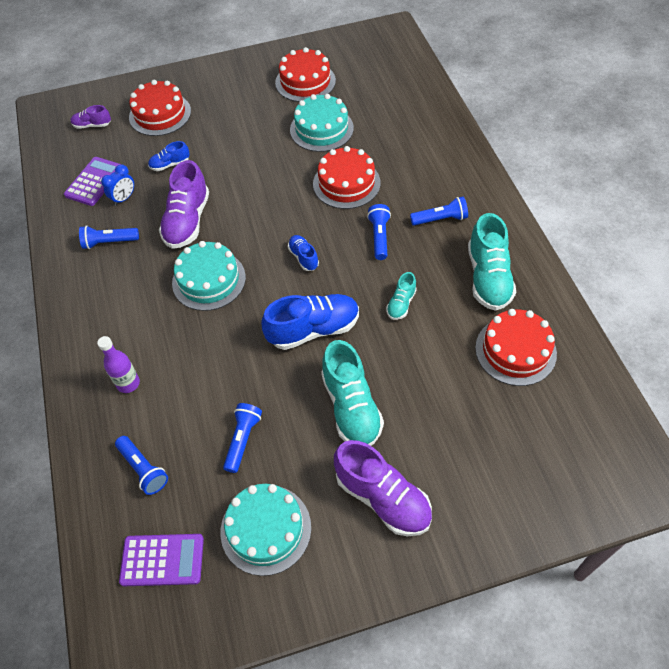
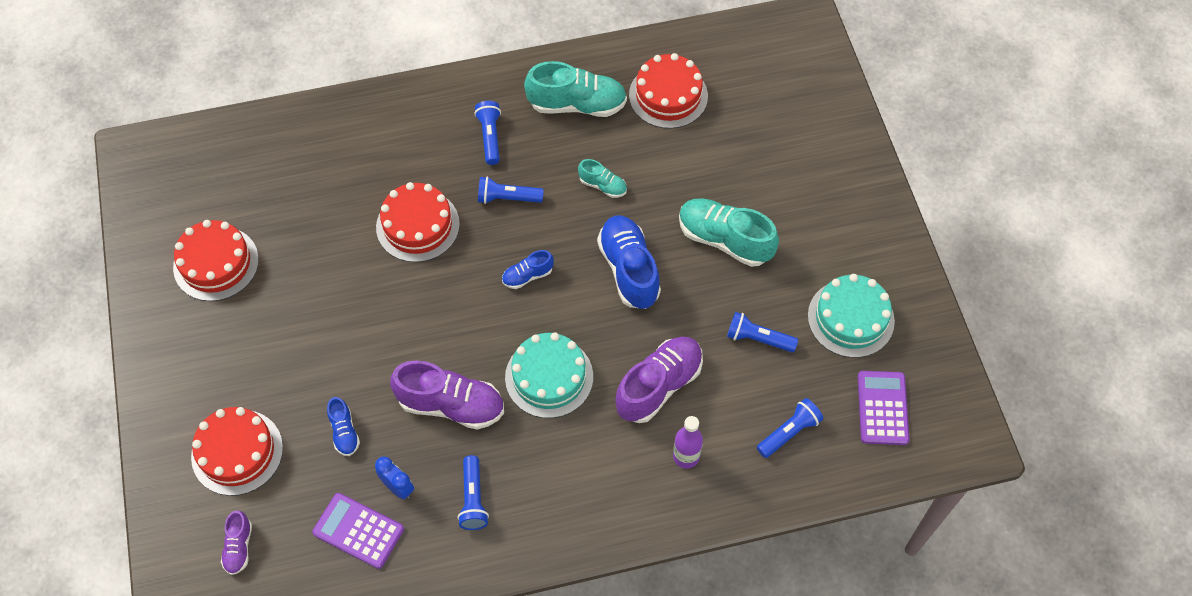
camera: 90 degrees left, 5 degrees up
turquoise cake [290,94,354,152] -> none
turquoise shoe [321,340,384,446] -> turquoise shoe turned 135 degrees counterclockwise [679,199,779,267]
purple shoe [334,440,432,536] -> purple shoe moved to [615,337,703,423]

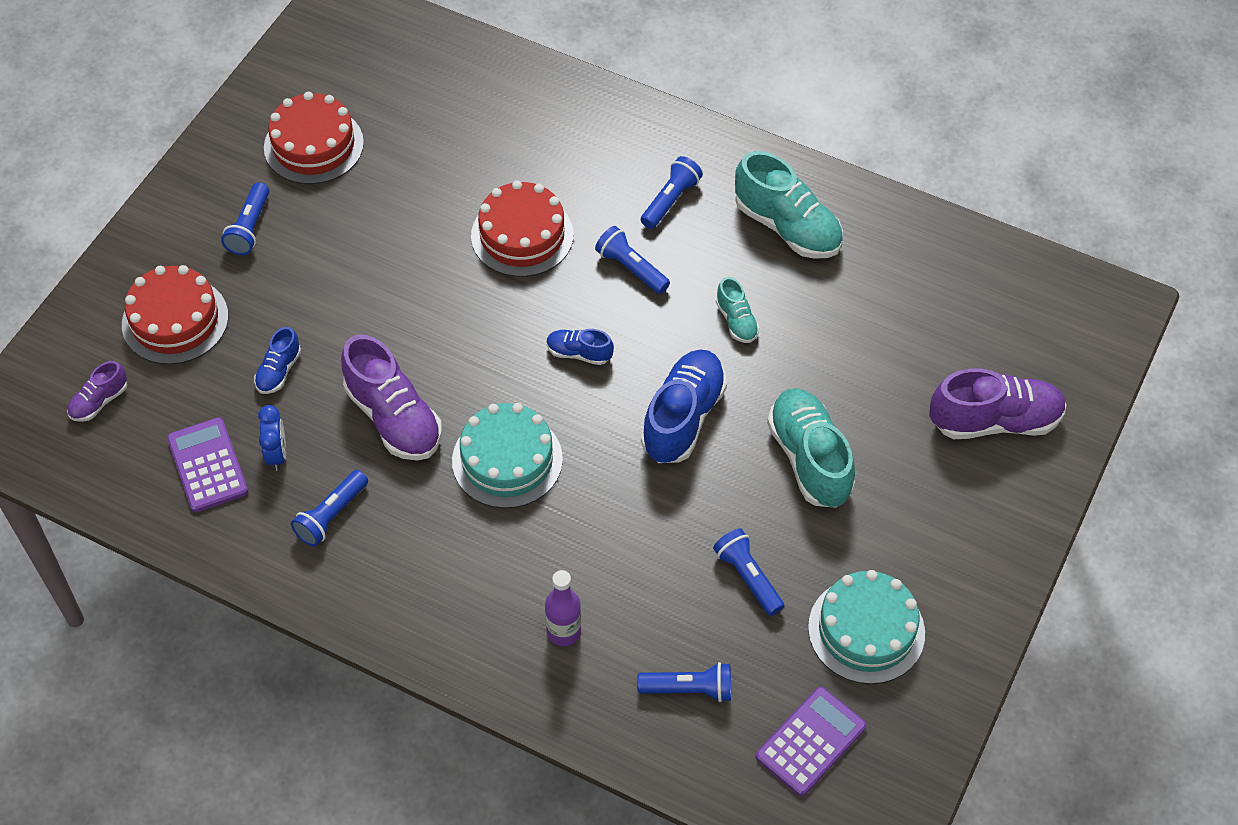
camera: 40 degrees right, 5 degrees down
purple shoe [615,337,703,423] -> purple shoe moved to [930,368,1067,439]
red cake [629,53,708,129] -> none
none -> blue flashlight [221,182,269,255]

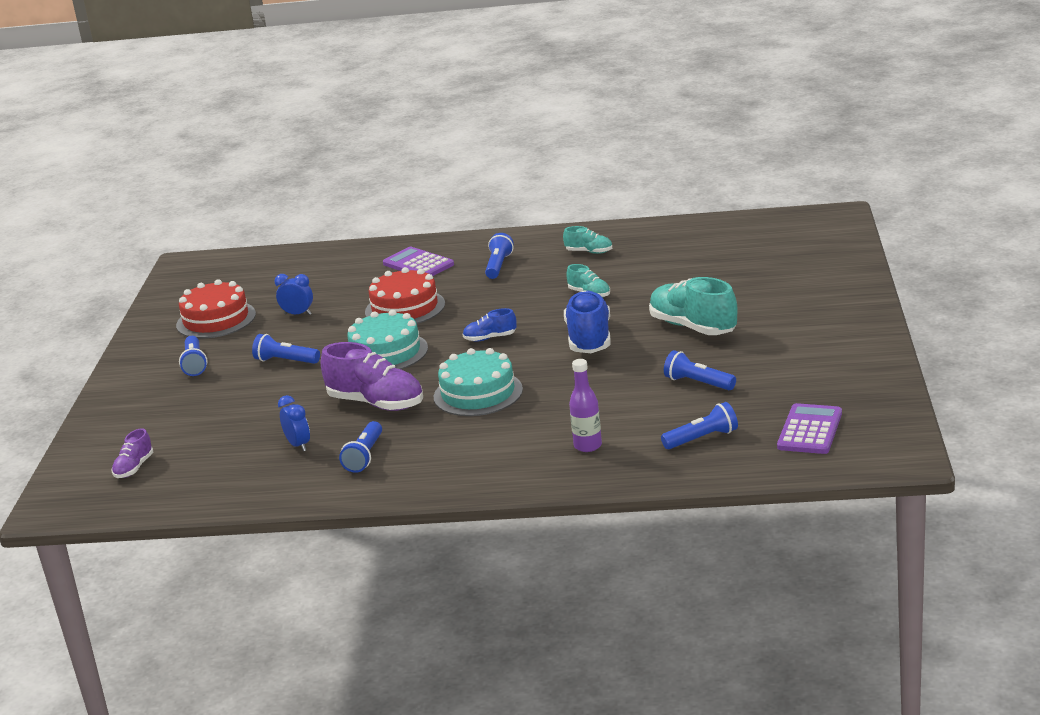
camera: 20 degrees left, 30 degrees down
red cake [122,265,228,365] -> none
purple calculator [167,417,248,512] -> purple calculator moved to [383,247,454,276]
blue shoe [254,327,301,394] -> none
blue flashlight [595,226,670,294] -> blue flashlight moved to [252,334,320,364]
turquoise shoe [735,151,843,259] -> turquoise shoe [563,226,612,254], size x0.51
turquoise cake [808,570,925,684] -> turquoise cake moved to [347,310,428,369]
purple shoe [930,368,1067,439] -> none
none -> blue clock [274,274,313,315]

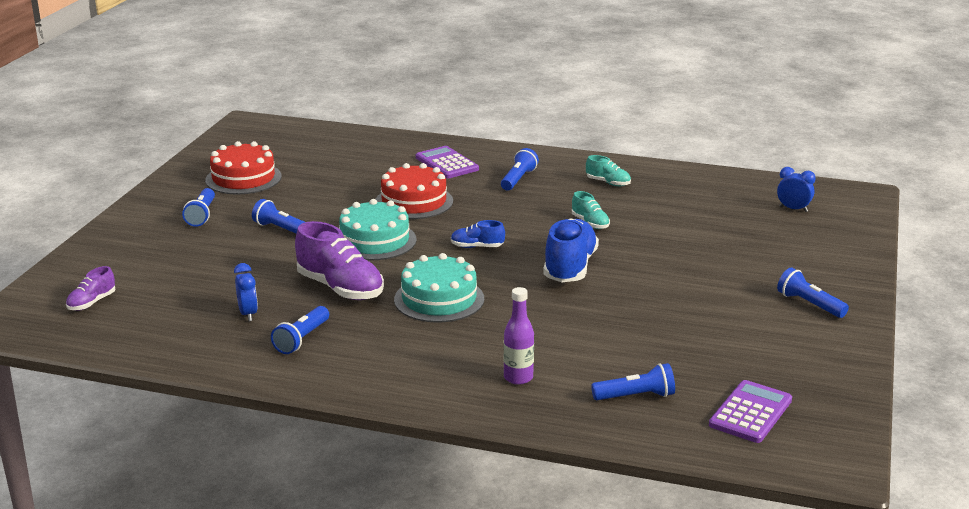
camera: 10 degrees right, 0 degrees up
blue clock [274,274,313,315] -> blue clock moved to [777,167,816,212]
turquoise shoe [649,277,737,335] -> none
blue flashlight [664,350,736,390] -> blue flashlight moved to [777,268,849,318]

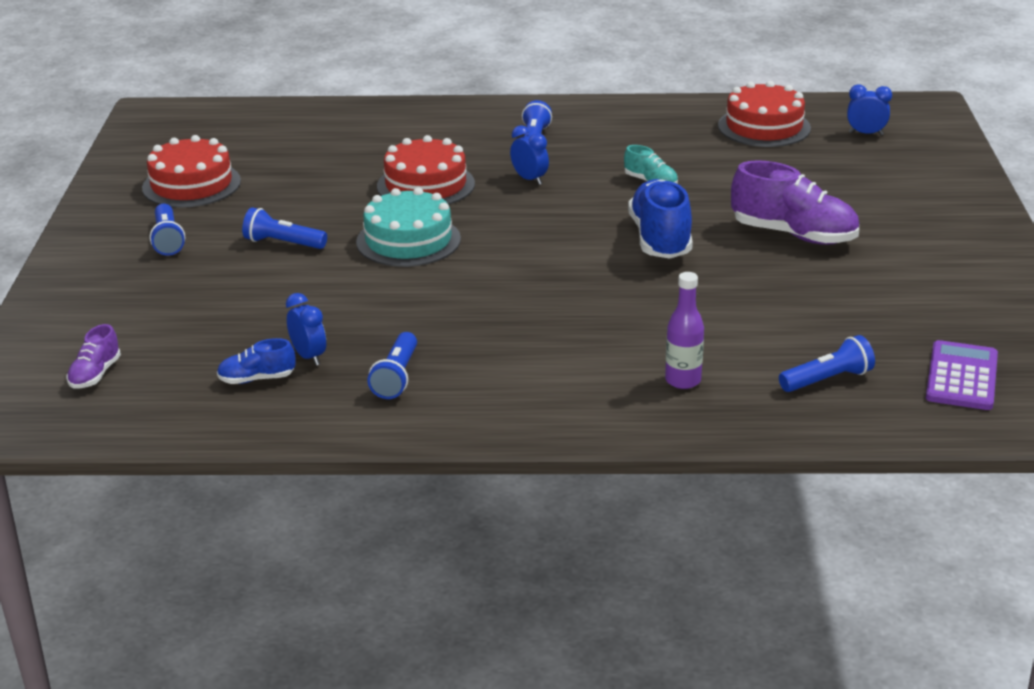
camera: 15 degrees left, 5 degrees up
purple shoe [295,221,384,300] -> purple shoe moved to [731,160,859,245]
turquoise cake [394,253,484,323] -> none
purple calculator [416,146,479,178] -> none
blue shoe [451,220,505,248] -> blue shoe moved to [217,338,295,384]
turquoise shoe [586,155,631,186] -> none
blue flashlight [777,268,849,318] -> none
none -> blue clock [510,125,549,185]
none -> red cake [718,81,811,147]

